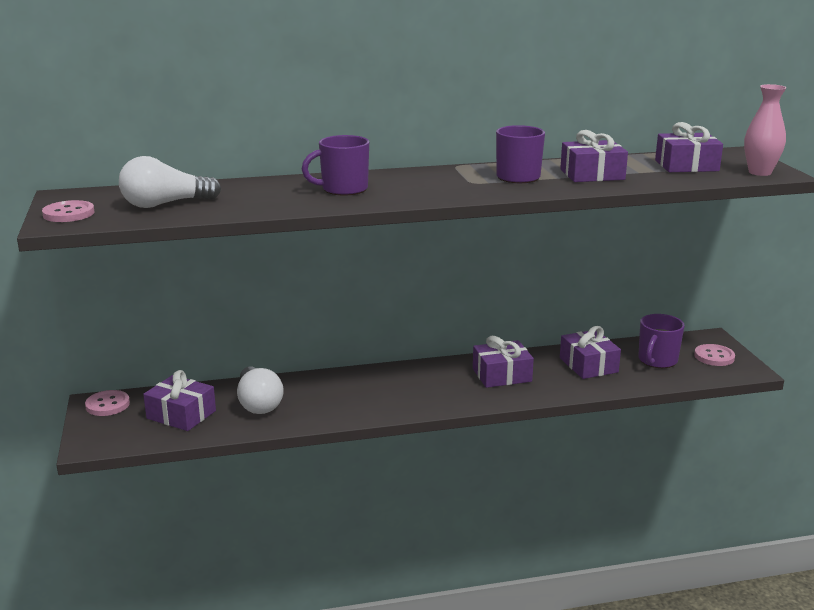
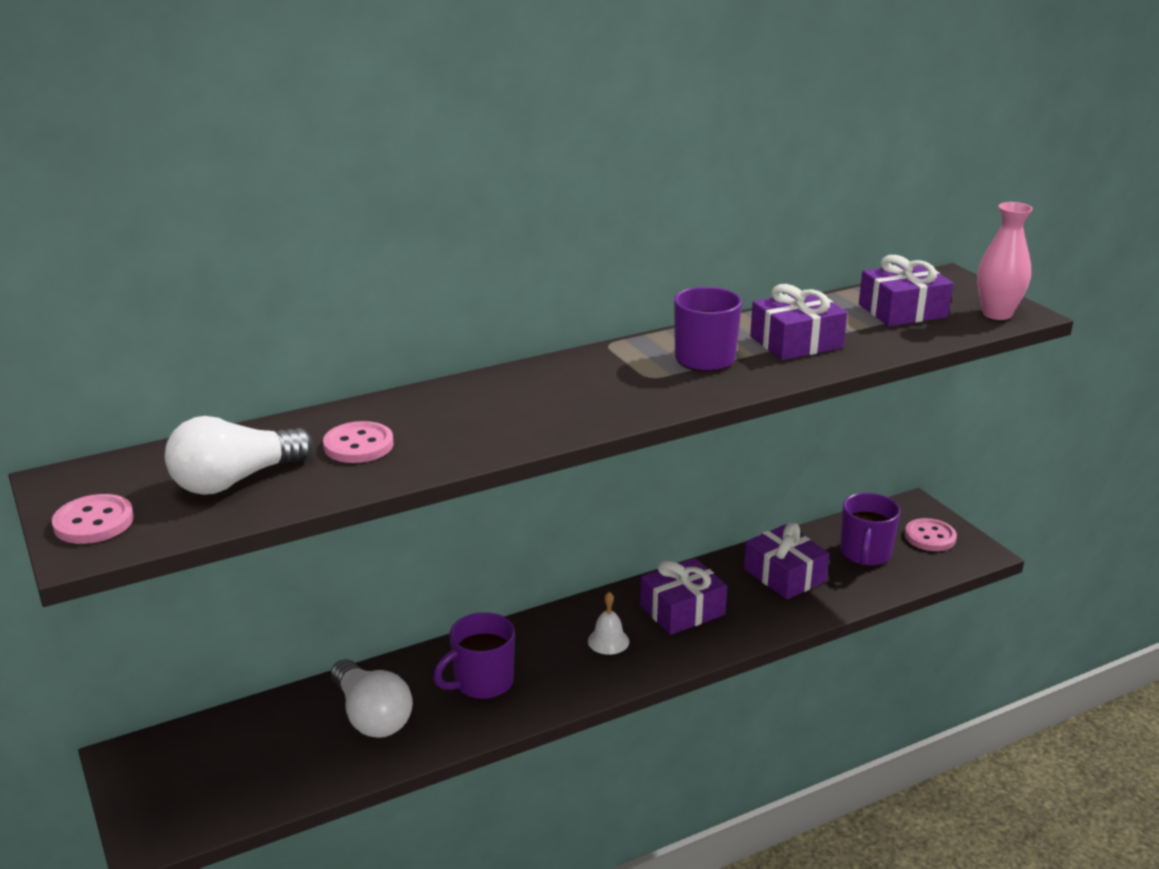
camera: 15 degrees left, 5 degrees up
pink button [85,390,130,416] -> pink button moved to [323,421,393,463]
purple gift [143,370,216,431] -> none
purple mug [302,135,369,196] -> purple mug moved to [433,612,515,700]
none -> white bell [588,592,629,655]

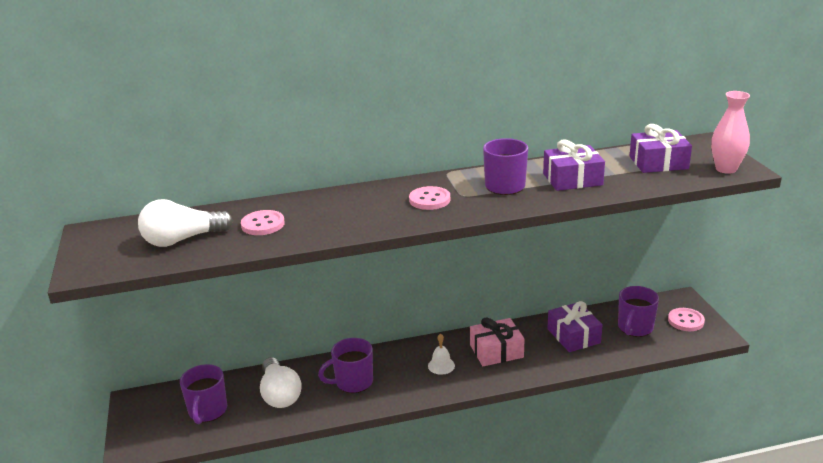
camera: 15 degrees right, 0 degrees up
pink button [52,494,134,544] -> pink button moved to [409,186,450,210]
purple gift [640,558,727,635] -> pink gift [470,317,525,366]
none -> purple mug [180,364,227,424]

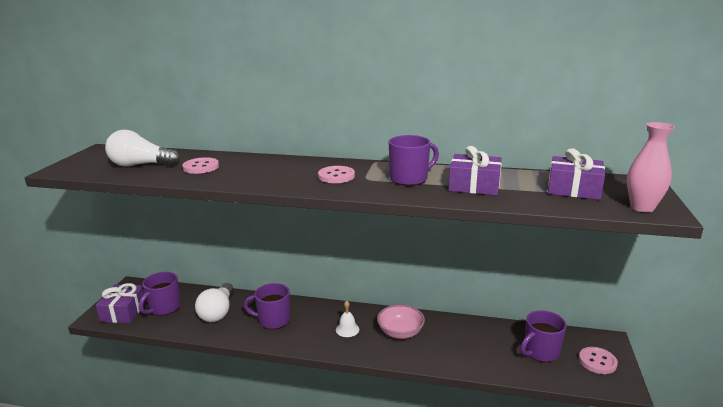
camera: 25 degrees right, 5 degrees down
pink gift [470,317,525,366] -> pink bowl [377,305,425,339]
purple gift [547,301,603,352] -> purple gift moved to [96,283,147,323]

